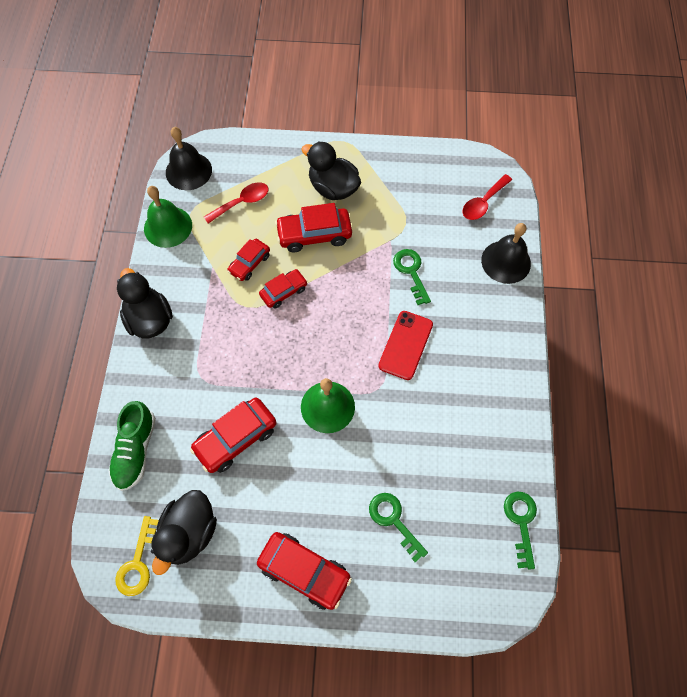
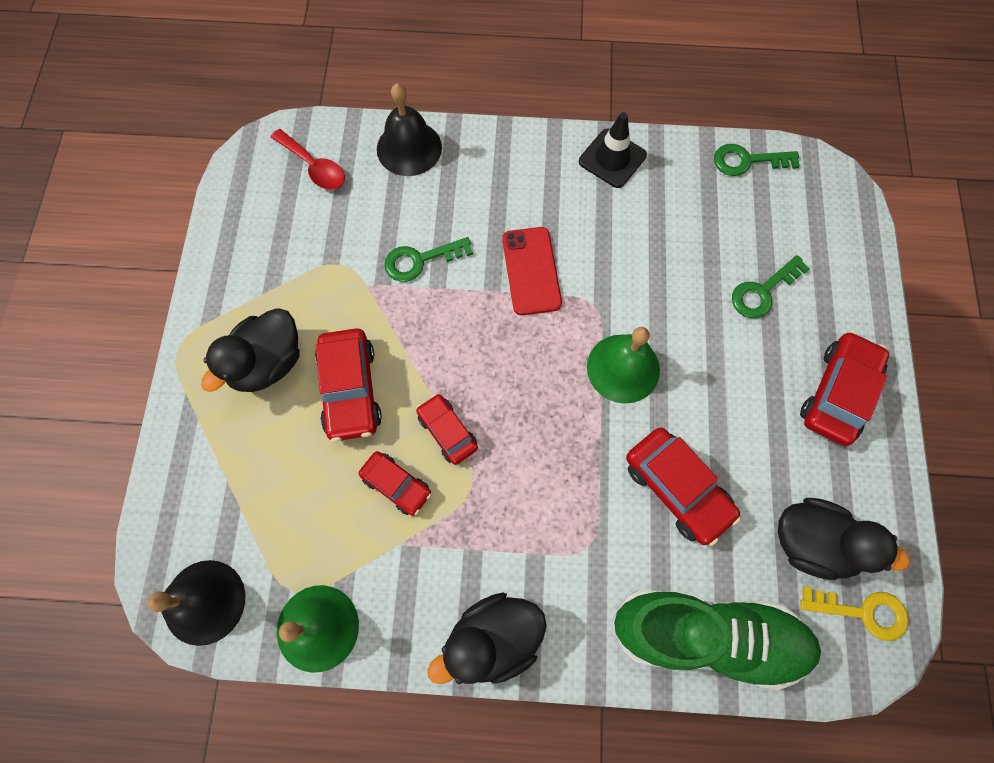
camera: 90 degrees left, 5 degrees up
green shoe [108,401,156,491] -> green shoe [611,590,821,690], size x1.57
red spoon [204,182,269,224] -> none
red phone [378,311,433,380] -> red phone turned 60 degrees clockwise [502,227,562,315]
none -> black traffic cone [579,112,647,188]

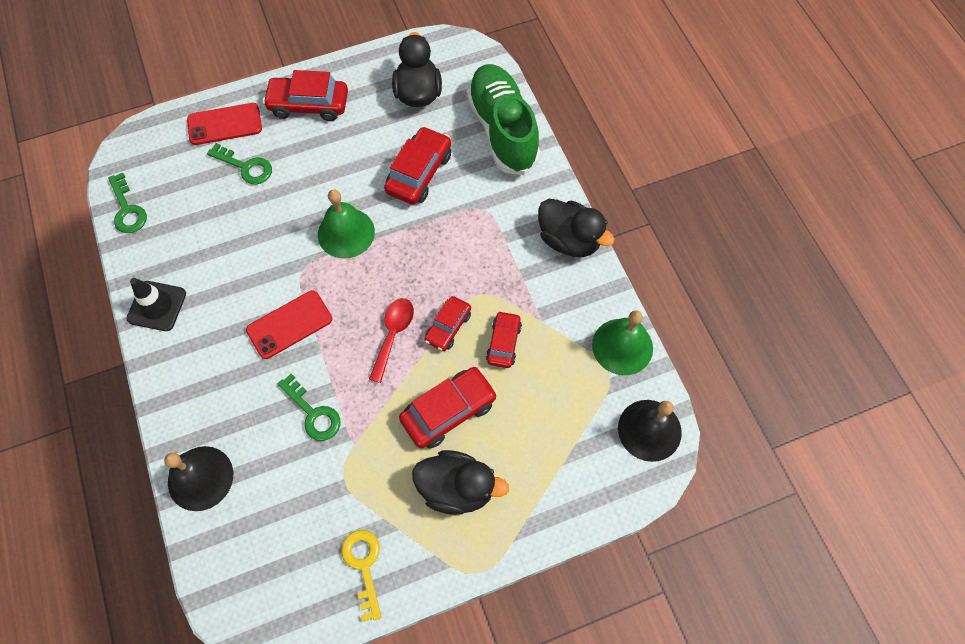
camera: 115 degrees left, 5 degrees down
red spoon [271,129,345,190] -> red spoon moved to [369,298,414,383]
yellow key [800,587,909,641] -> yellow key moved to [341,530,382,622]
none -> red phone [187,103,262,145]

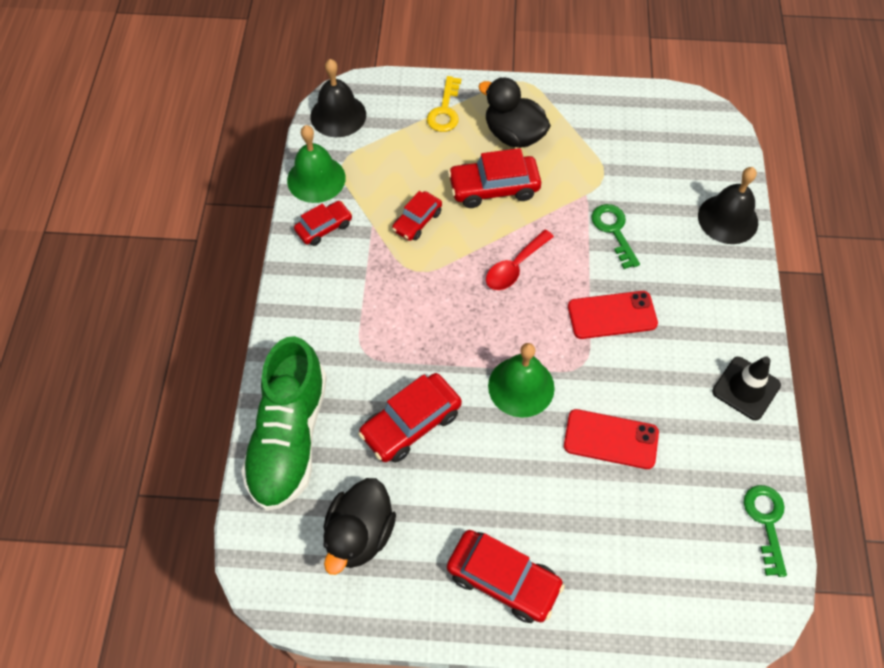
camera: 155 degrees left, 5 degrees down
red phone [187,103,262,145] -> red phone moved to [564,409,659,469]
green key [207,143,272,184] -> none
yellow key [341,530,382,622] -> yellow key moved to [427,76,461,132]
red car [425,296,471,351] -> red car moved to [294,201,352,246]
black duck [538,199,615,257] -> none

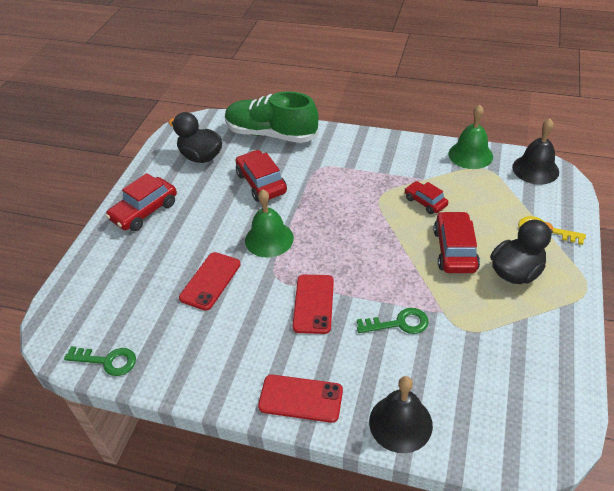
camera: 105 degrees right, 15 degrees down
red car [294,201,352,246] -> none
red spoon [486,230,554,290] -> none
black traffic cone [712,356,781,420] -> none
none -> red phone [258,375,343,423]

